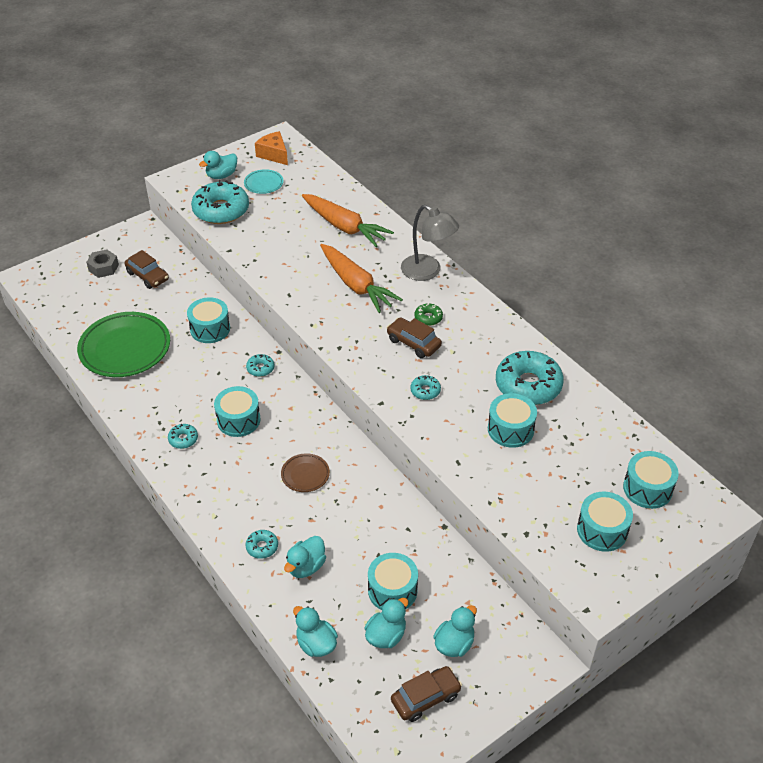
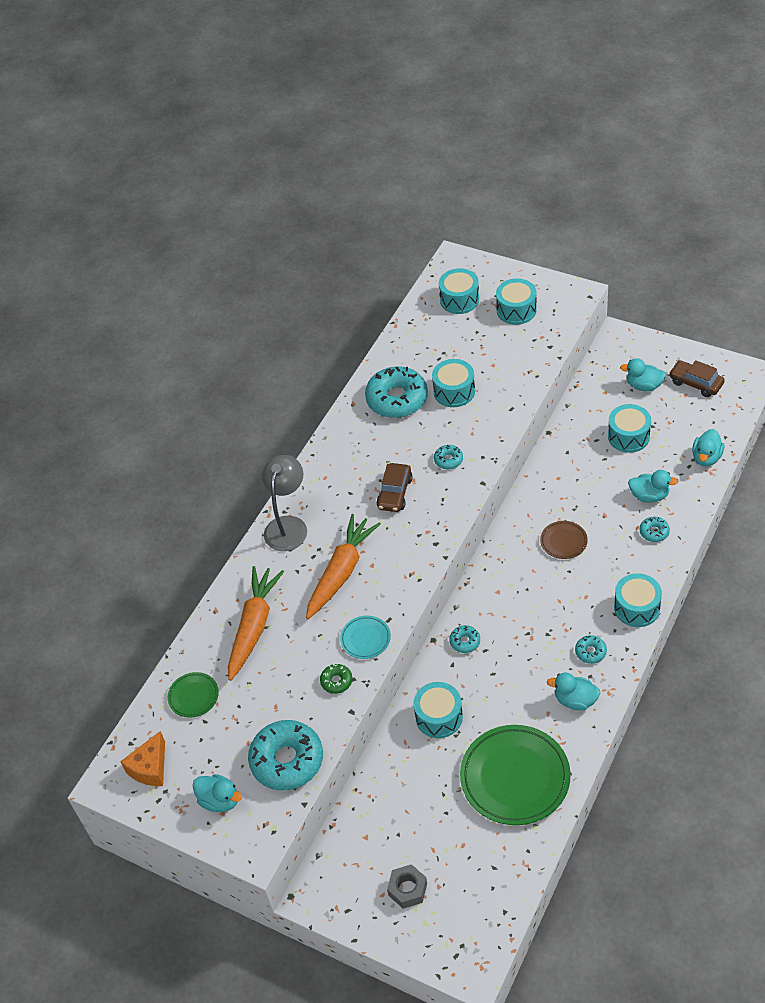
camera: 110 degrees left, 5 degrees up
brown car [125,250,169,289] -> none
turquoise drum [214,386,260,437] -> turquoise drum moved to [614,573,662,627]
turquoise plate [244,169,284,194] -> turquoise plate moved to [340,615,391,659]
turquoise duck [365,598,408,648] -> turquoise duck moved to [547,673,600,711]
green donut [414,303,443,326] -> green donut moved to [320,664,353,694]
none -> green plate [167,672,219,718]

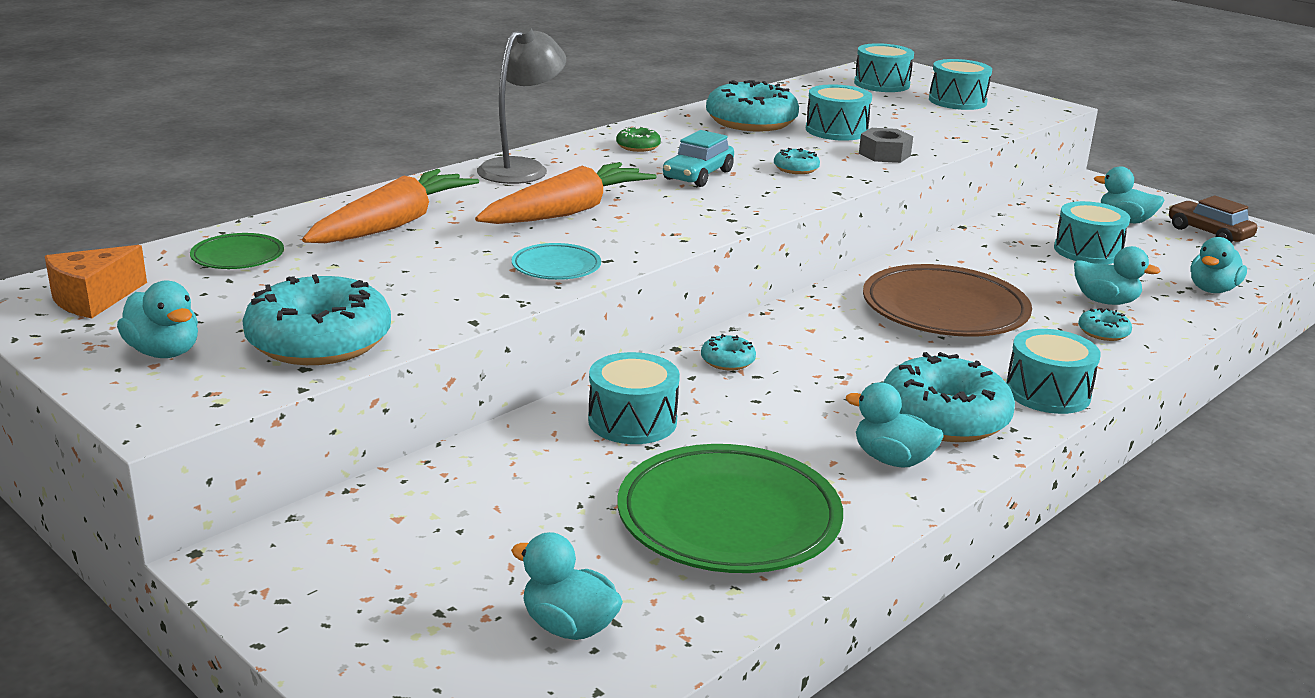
camera: 10 degrees right, 25 degrees down
green donut [320,664,353,694] -> green donut moved to [616,126,661,152]
brown car [377,463,413,512] -> turquoise car [663,130,734,187]
grey nut [387,864,427,909] -> grey nut moved to [859,128,913,163]
brown plate [540,521,588,559] -> brown plate [863,264,1032,337], size x2.09
turquoise donut [575,635,607,664] -> turquoise donut [883,352,1015,442], size x2.22
none -> turquoise duck [511,532,623,640]

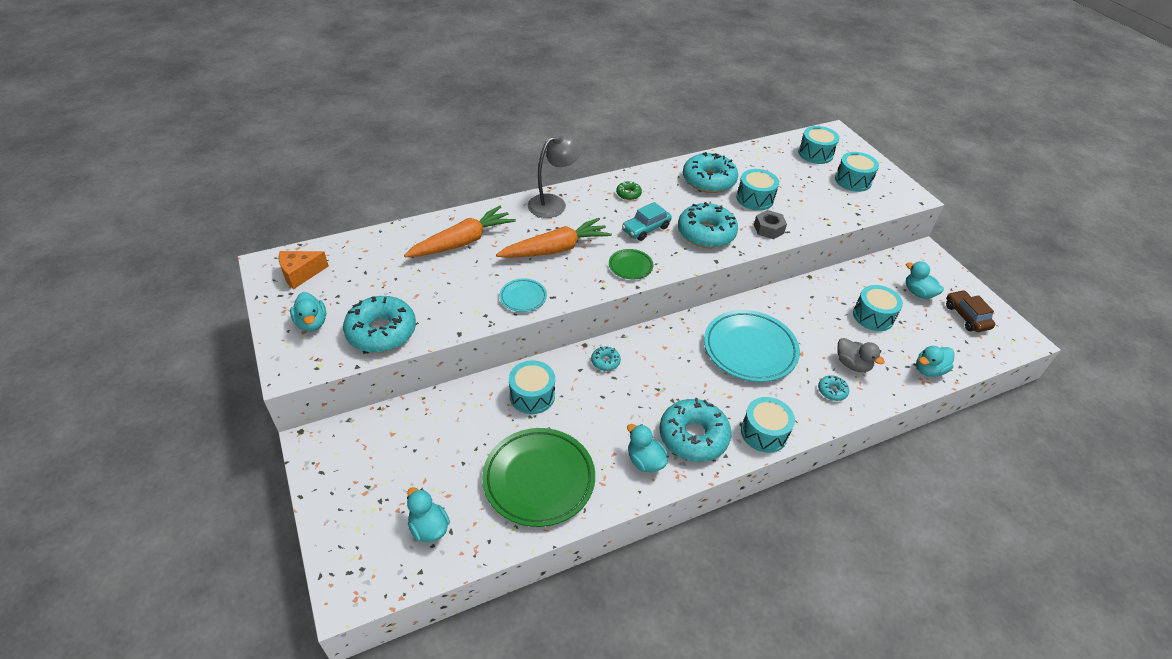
camera: 20 degrees right, 20 degrees up
green plate [190,233,284,269] -> green plate moved to [609,249,654,279]
turquoise donut [774,148,820,174] -> turquoise donut [678,202,738,248], size x2.22
brown plate [863,264,1032,337] -> turquoise plate [704,310,800,382]
turquoise duck [1074,246,1161,305] -> grey duck [837,338,885,372]

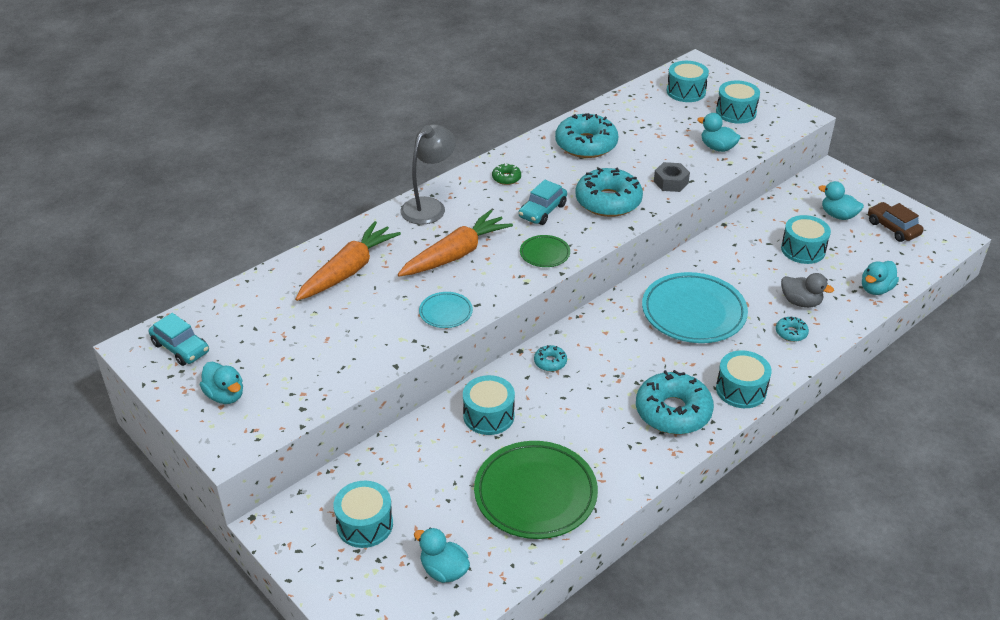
camera: 15 degrees left, 5 degrees down
orange cheese [279,251,329,289] -> turquoise car [149,313,209,366]
turquoise donut [343,296,416,353] -> none
turquoise duck [627,424,668,472] -> turquoise duck moved to [697,113,741,152]
turquoise drum [736,169,779,211] -> turquoise drum moved to [333,481,393,548]

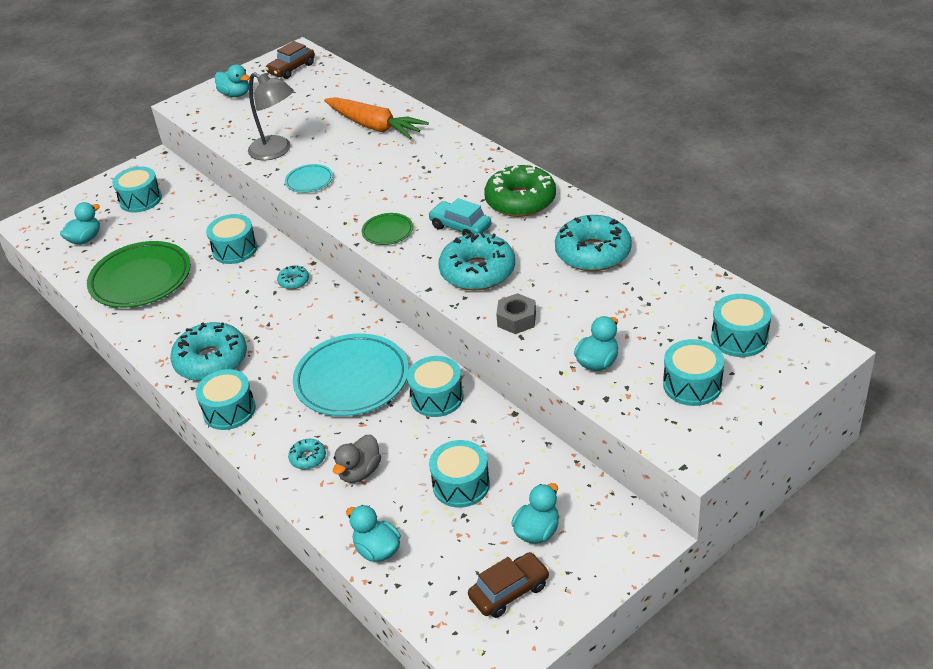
camera: 95 degrees right, 0 degrees up
turquoise car [149,313,209,366] -> brown car [265,41,315,79]
turquoise duck [200,362,243,404] -> turquoise duck turned 105 degrees counterclockwise [215,64,250,97]
orange carrot [398,210,513,276] -> none
grey lamp [400,124,456,225] -> grey lamp moved to [248,72,294,161]
green donut [492,163,521,185] -> green donut [484,164,556,217], size x2.22
none -> turquoise drum [407,356,464,417]

